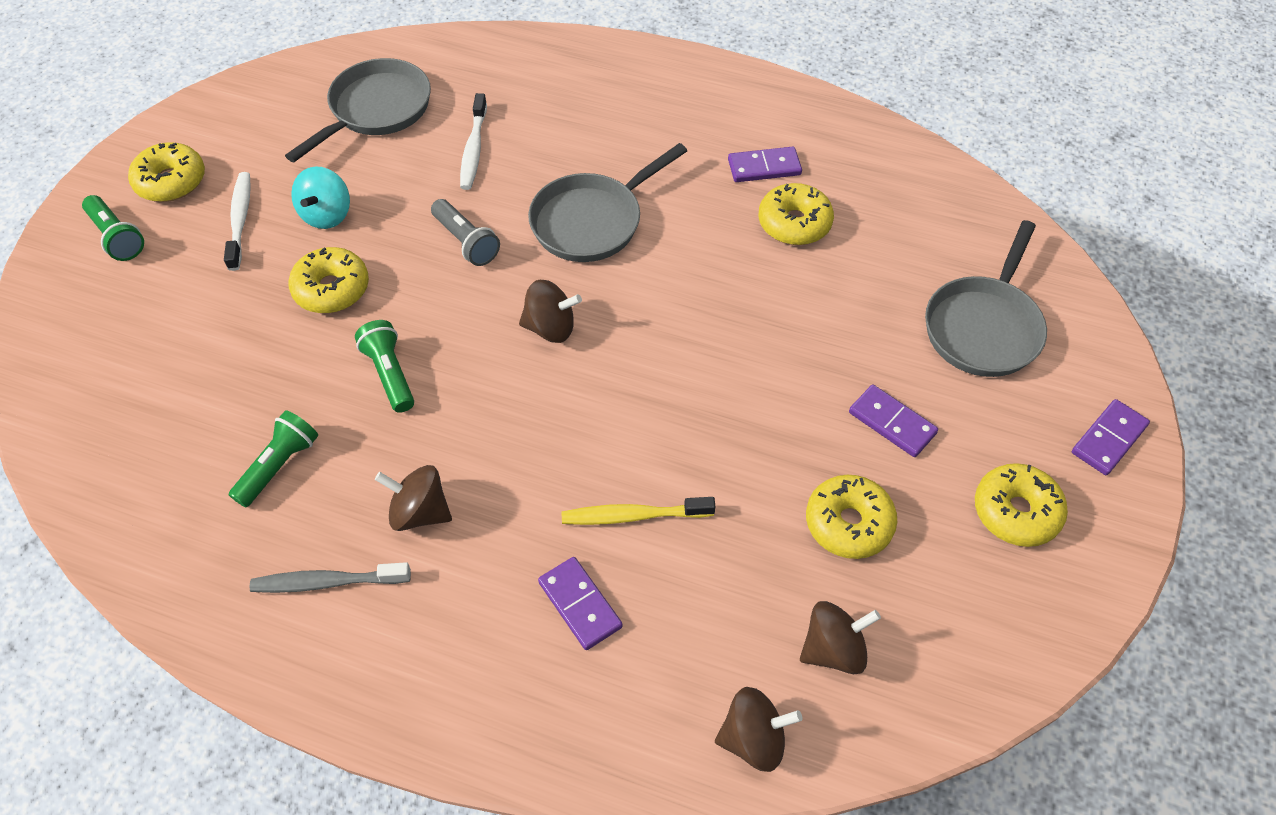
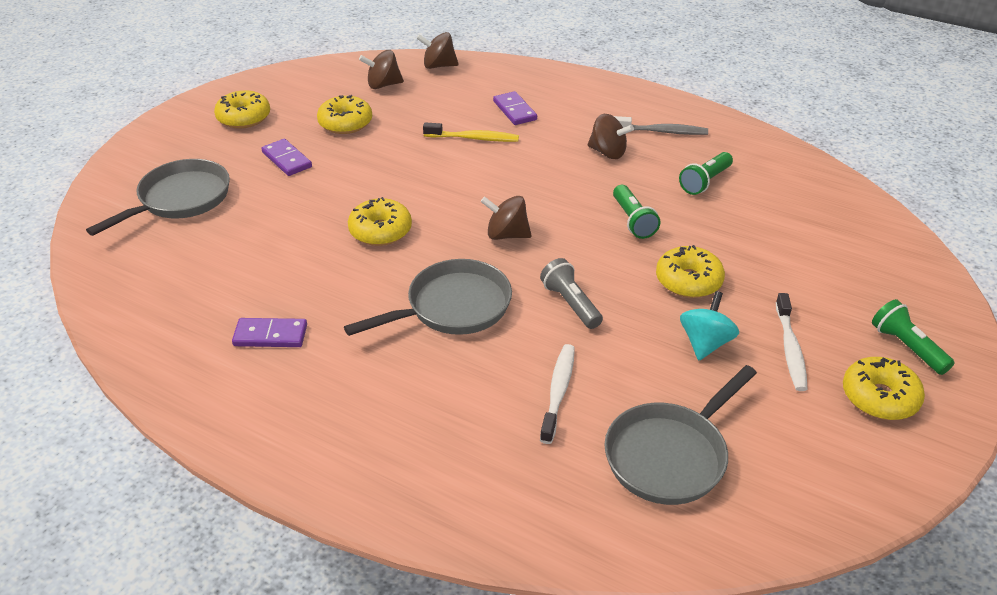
camera: 170 degrees left, 15 degrees down
yellow donut [758,183,834,245] -> yellow donut moved to [348,197,412,246]
purple domino [1072,399,1150,475] -> none

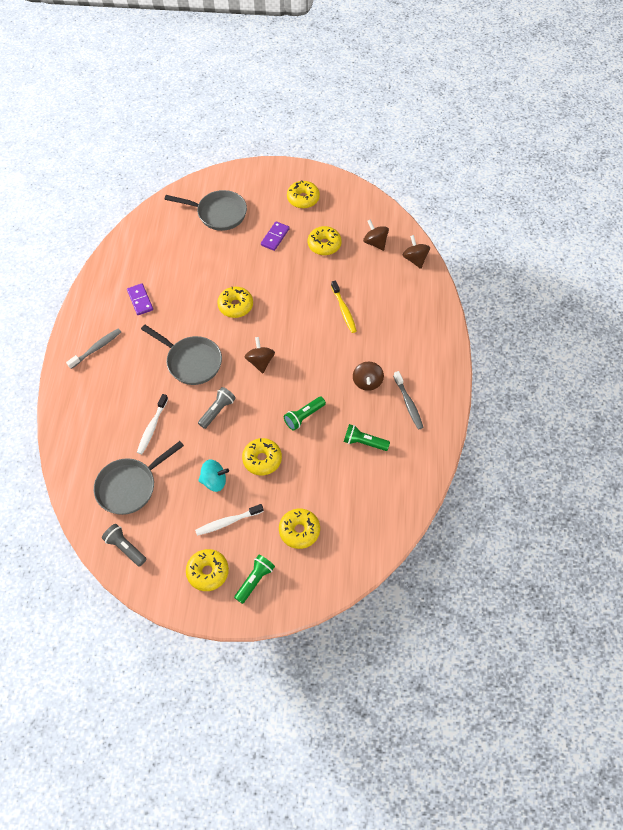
camera: 65 degrees right, 20 degrees up
purple domino [493,91,537,125] -> none
white toothbrush [540,344,575,444] -> white toothbrush turned 120 degrees clockwise [137,394,168,454]
grey pan [604,365,757,505] -> grey pan turned 60 degrees counterclockwise [94,441,184,515]
none -> grey toothbrush [66,329,121,369]
none -> grey flashlight [102,524,146,566]
none -> yellow donut [279,509,320,549]

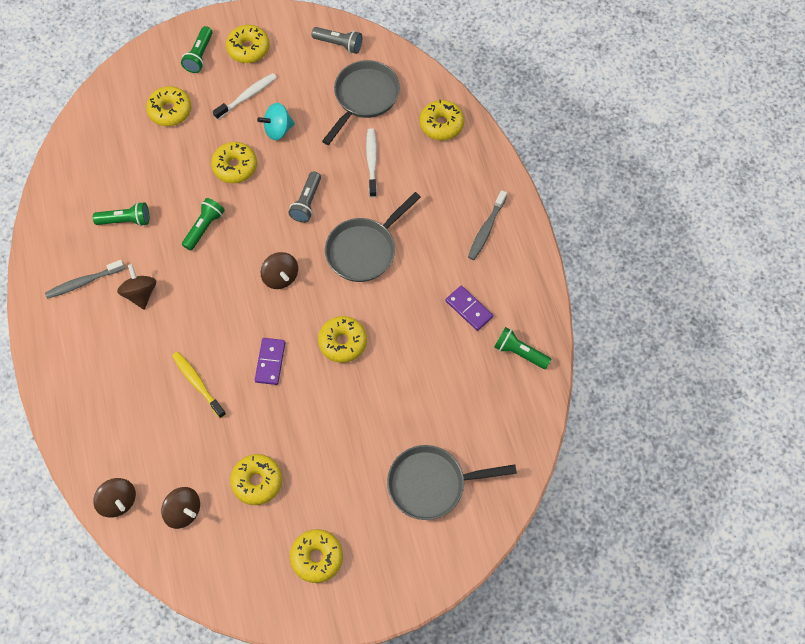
camera: 160 degrees right, 5 degrees up
grey pan [141,325,222,385] -> grey pan turned 60 degrees counterclockwise [325,192,421,282]
purple domino [261,221,290,251] -> purple domino moved to [255,338,285,385]
grey toothbrush [393,371,424,430] -> grey toothbrush turned 75 degrees counterclockwise [45,260,125,299]
none -> yellow donut [420,100,464,140]
none -> green flashlight [494,327,551,369]

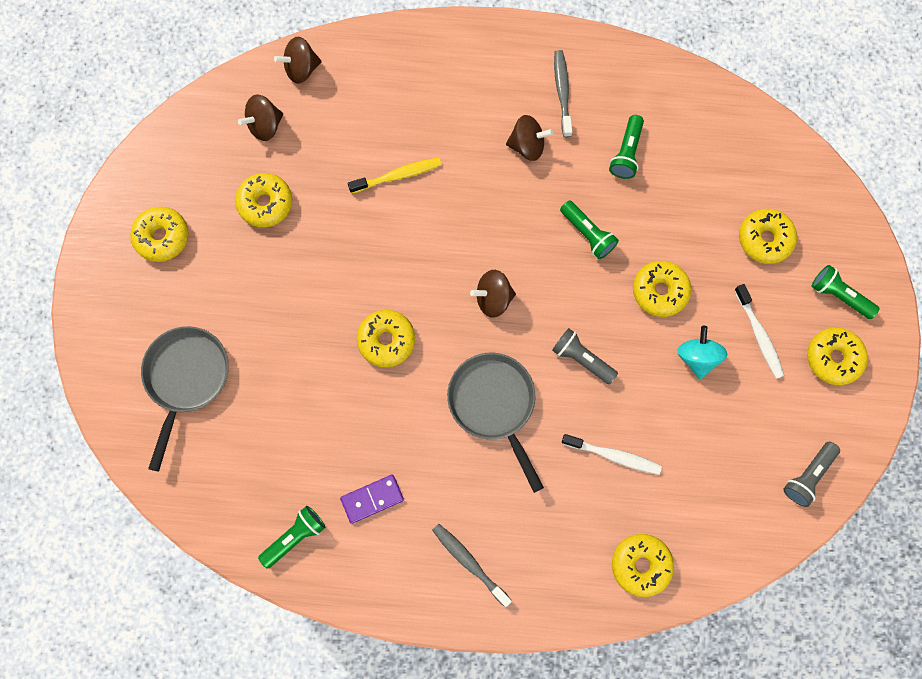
camera: 110 degrees right, 10 degrees up
purple domino [255,338,285,385] -> none
grey pan [322,60,400,145] -> none

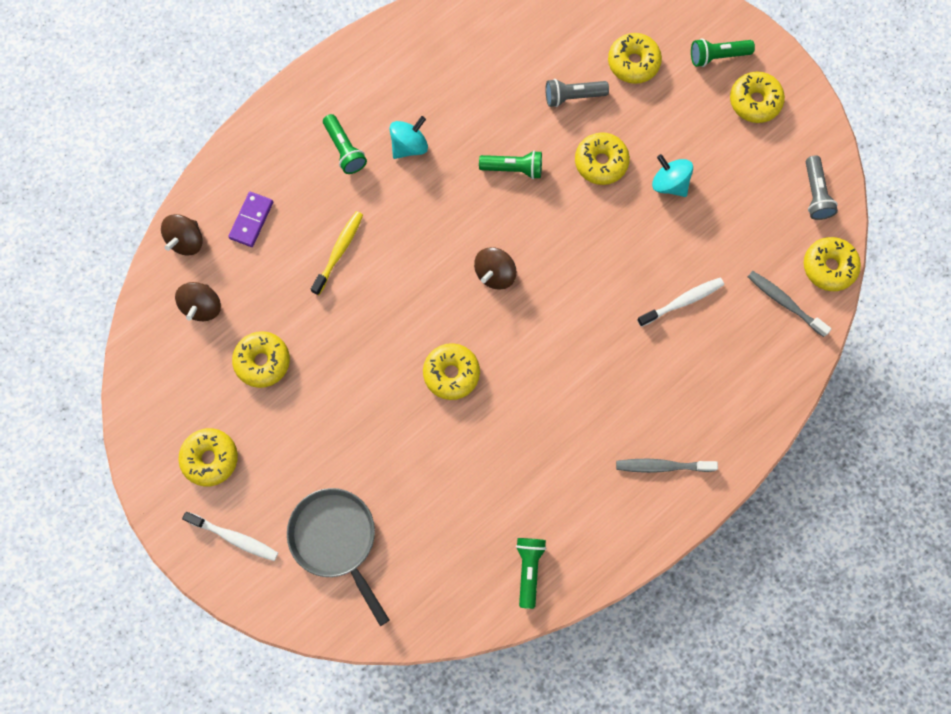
camera: 45 degrees left, 0 degrees up
purple domino [340,474,404,524] -> purple domino moved to [228,192,273,247]
grey pan [447,353,544,493] -> none
brown spinning top [506,115,554,161] -> turquoise spinning top [389,116,428,159]
grey flashlight [552,328,618,384] -> grey flashlight moved to [546,79,609,107]
grey toothbrush [554,50,572,138] -> grey toothbrush moved to [748,271,832,337]
green flashlight [609,115,644,179] -> green flashlight moved to [323,114,367,174]
yellow donut [612,534,674,597] -> yellow donut moved to [804,237,861,291]
white toothbrush [734,284,785,379] -> white toothbrush moved to [182,512,278,561]

